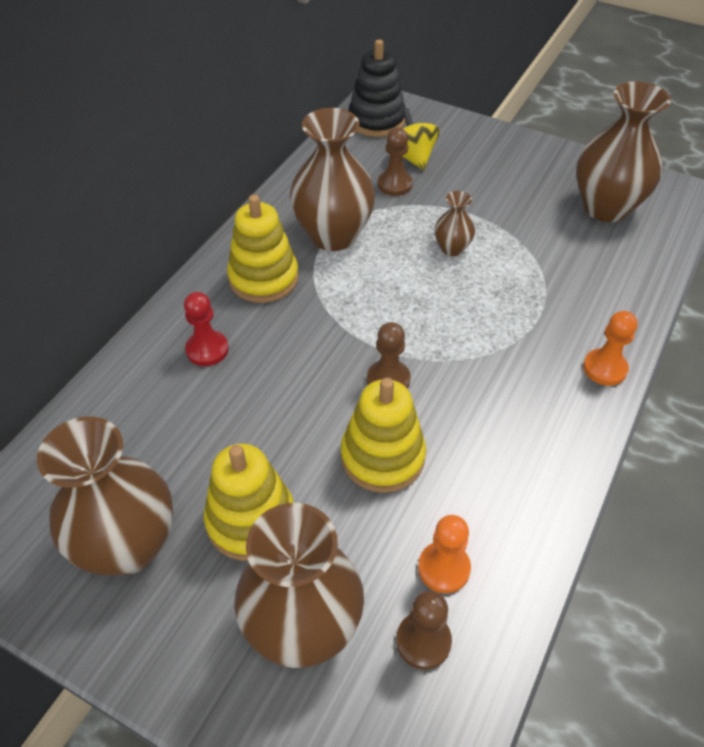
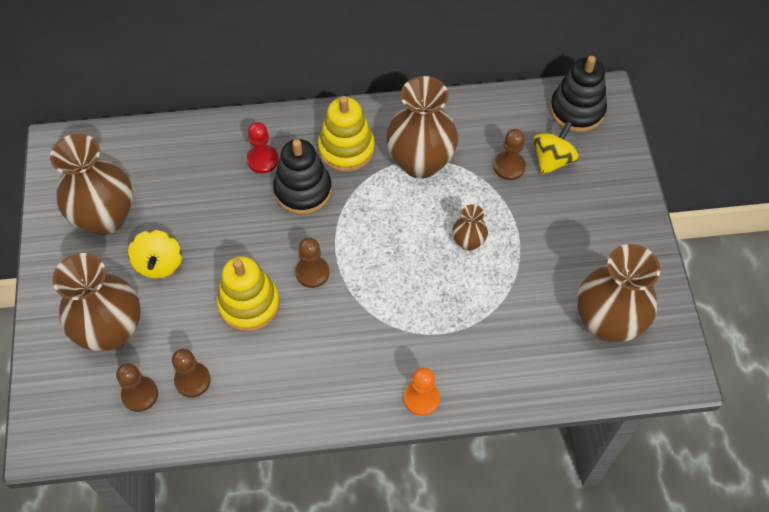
camera: 55 degrees right, 10 degrees up
yellow stacking toy [204,444,294,561] -> yellow spinning top [128,230,182,279]
orange pawn [418,515,471,593] -> brown pawn [172,349,211,398]
none -> black stacking toy [273,139,332,215]

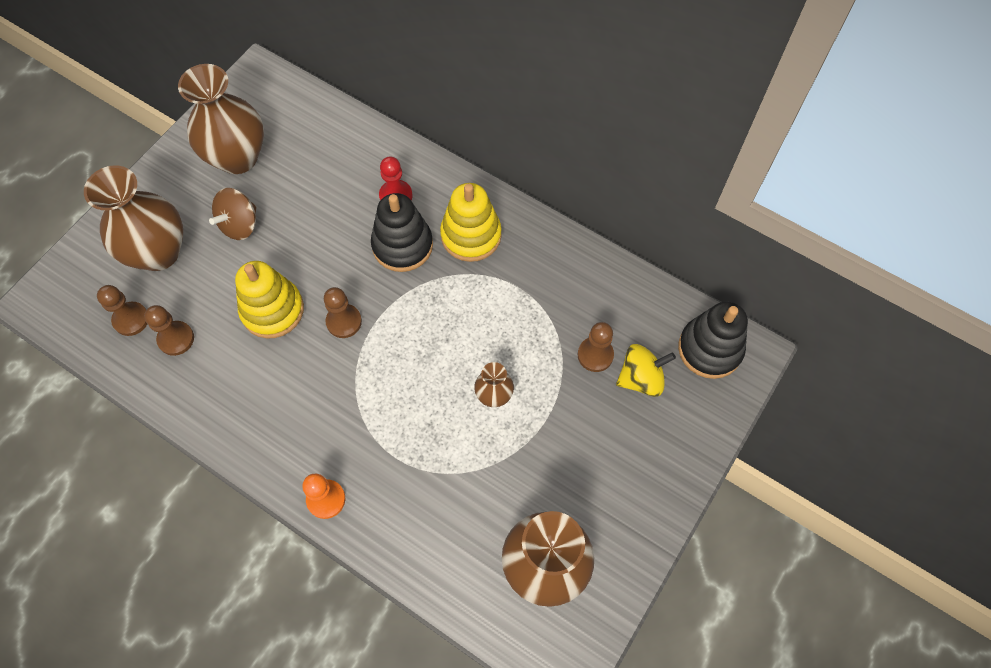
camera: 40 degrees right, 5 degrees up
yellow spinning top [128,230,182,279] -> brown spinning top [209,188,257,240]
brown vase [386,76,458,179] -> none

